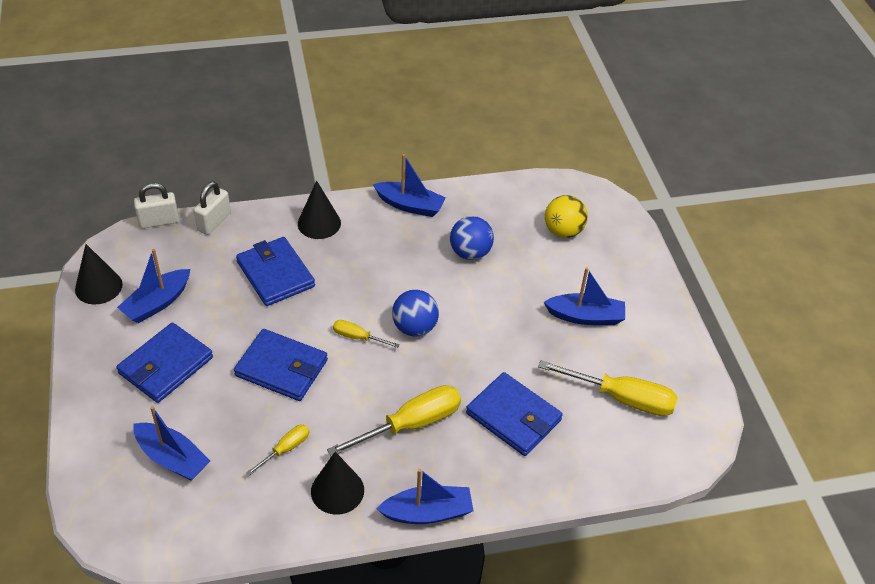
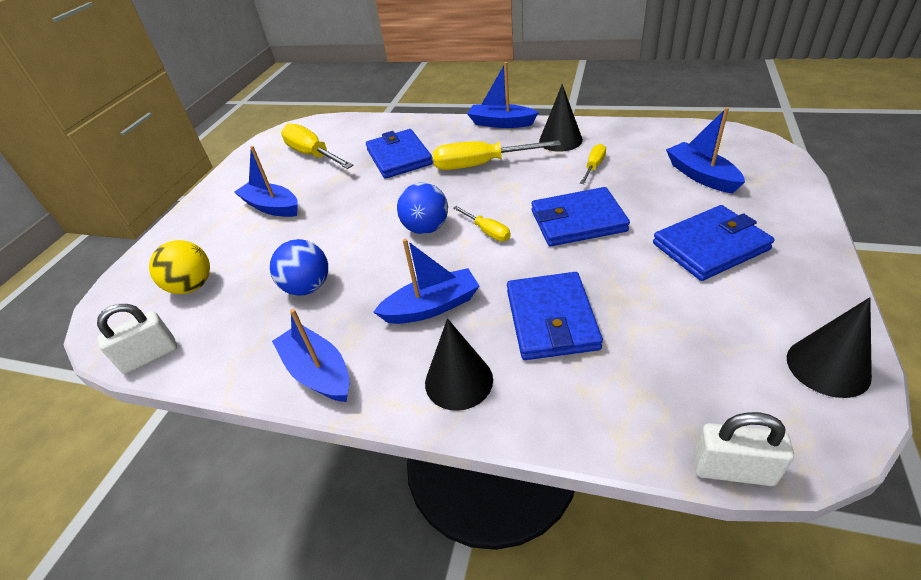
camera: 145 degrees left, 5 degrees down
blue boat [117,249,190,323] -> blue boat moved to [373,239,479,324]
white padlock [194,181,231,235] -> white padlock moved to [97,304,177,374]
blue wallet [234,329,328,401] -> blue wallet turned 60 degrees counterclockwise [531,187,630,246]
yellow screwdriver [246,425,309,476] -> yellow screwdriver turned 135 degrees clockwise [580,144,606,184]

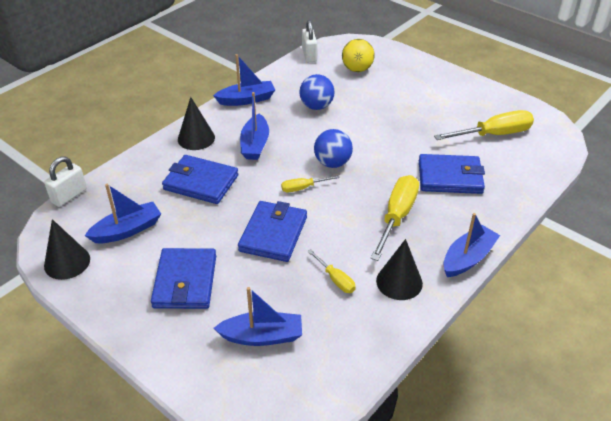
camera: 110 degrees right, 0 degrees up
blue boat [234,146,298,217] -> blue boat moved to [85,184,161,243]

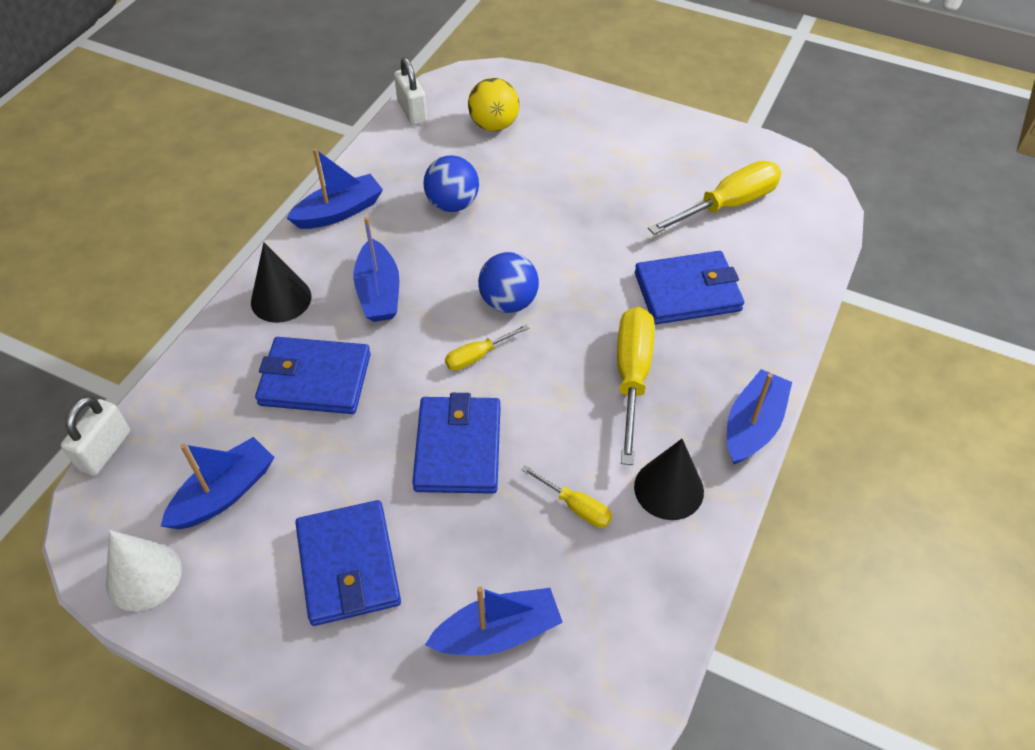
camera: 15 degrees left, 10 degrees up
black cone [44,219,90,280] -> white cone [106,530,182,611]

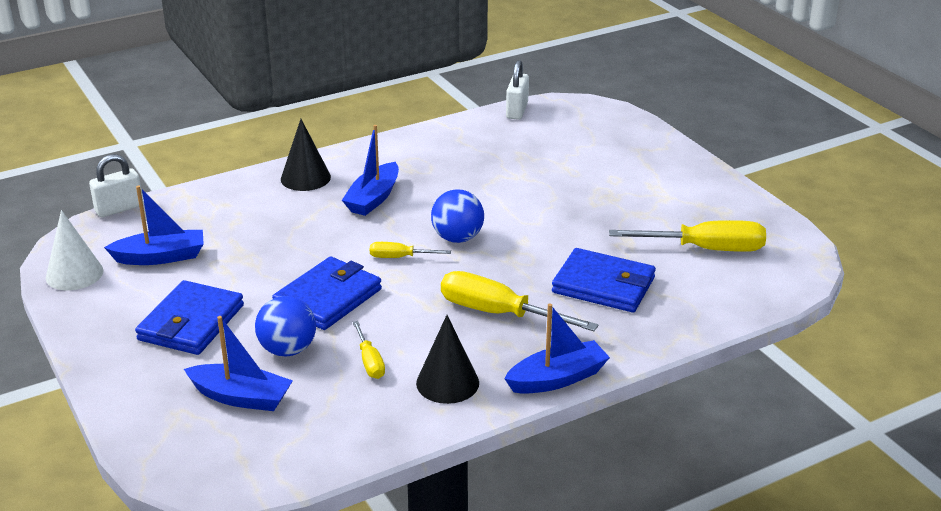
camera: 35 degrees right, 20 degrees down
blue wallet [255,337,371,414] -> none
blue boat [287,148,383,229] -> none
blue ball [423,155,479,212] -> blue ball moved to [255,296,316,357]
yellow ball [468,78,519,131] -> none
yellow screwdriver [617,307,655,465] -> yellow screwdriver turned 105 degrees counterclockwise [441,271,598,331]

